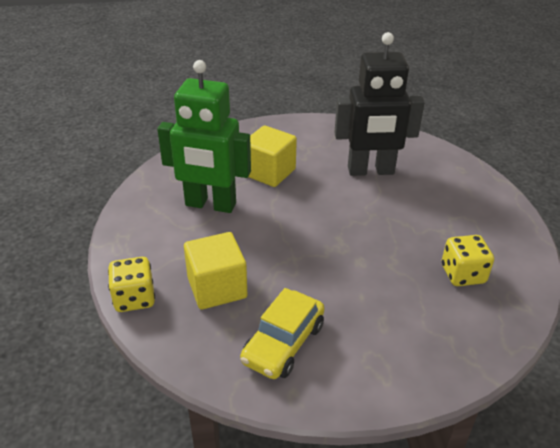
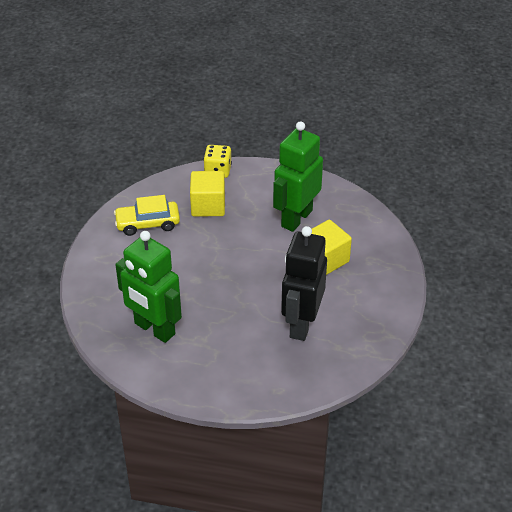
camera: 110 degrees right, 5 degrees up
yellow car [240,288,324,379] -> yellow car turned 60 degrees counterclockwise [114,195,180,236]
yellow dice [442,235,494,286] -> green robot [115,231,182,343]

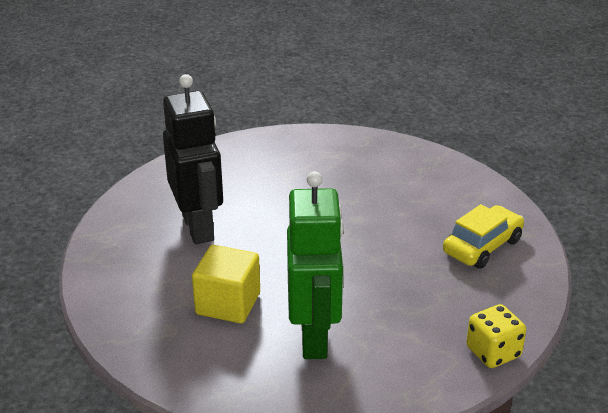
camera: 145 degrees right, 10 degrees down
green robot [115,231,182,343] -> none
yellow cube [190,171,225,217] -> none

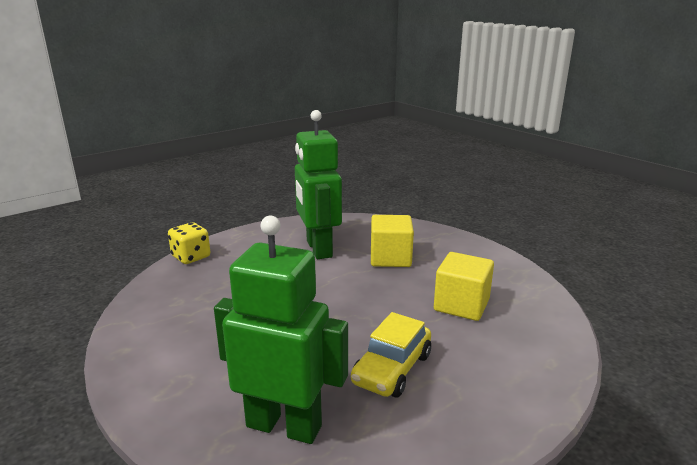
camera: 165 degrees right, 10 degrees down
black robot [163,74,223,244] -> yellow cube [434,252,494,321]
yellow car [443,204,524,269] -> yellow car moved to [351,312,431,398]
none -> green robot [214,216,348,444]

